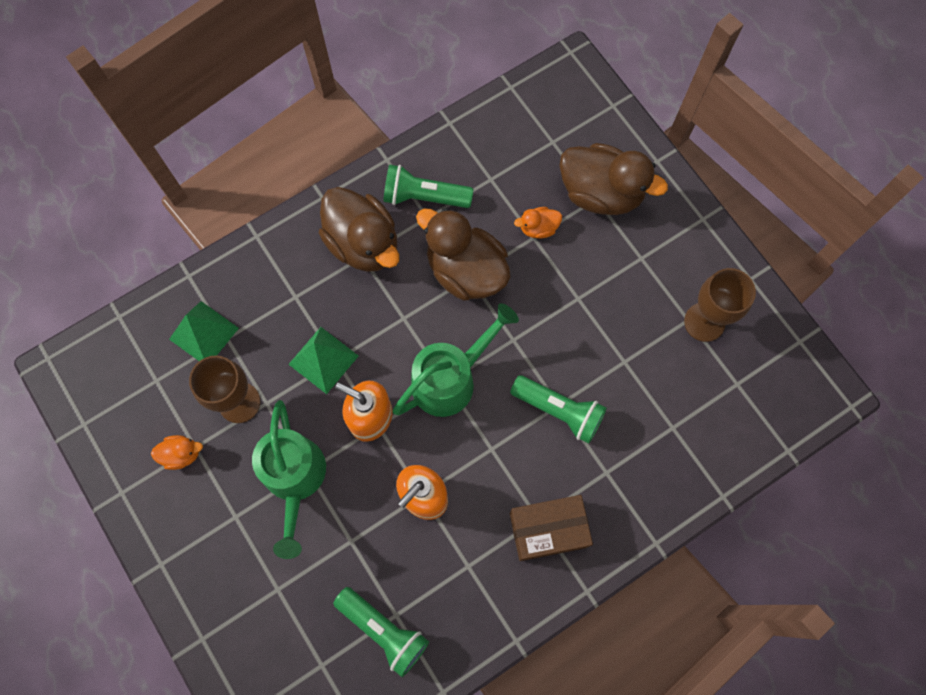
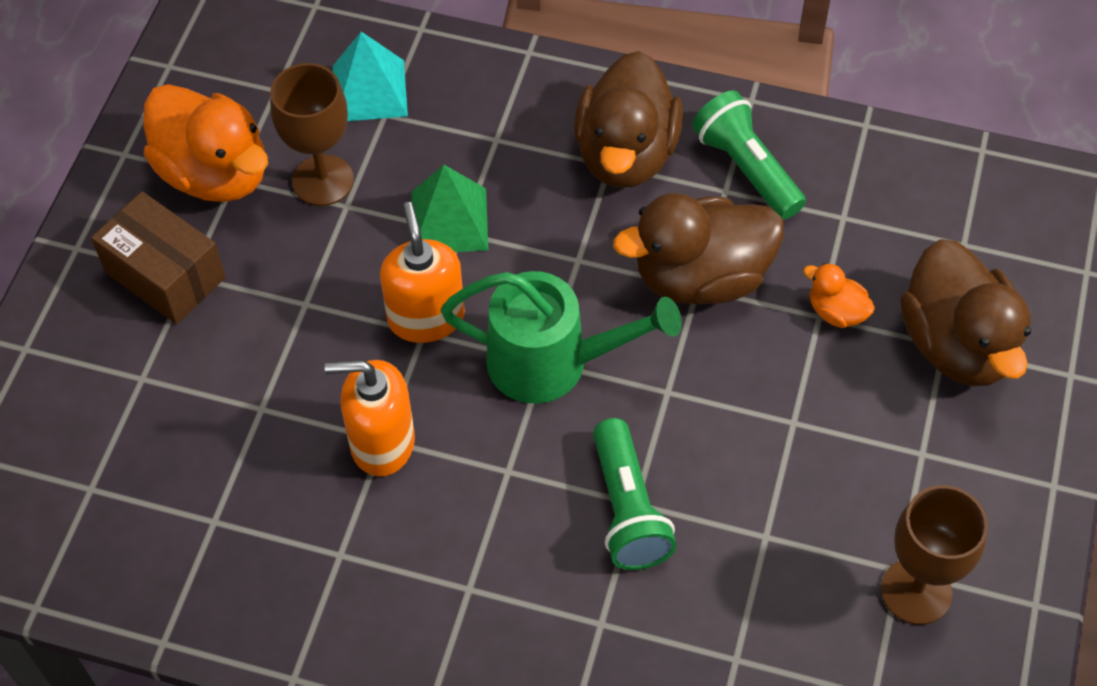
camera: 50 degrees right, 15 degrees down
orange duck [151,435,203,470] -> orange duck [143,84,268,202], size x2.19
green pyramid [169,301,239,361] -> turquoise pyramid [333,32,408,121]
green watering can [252,400,326,559] -> none
green flashlight [333,587,429,677] -> none
brown duck [416,209,511,301] -> brown duck turned 105 degrees counterclockwise [613,193,784,304]
brown box [510,495,593,561] -> brown box moved to [91,192,226,324]

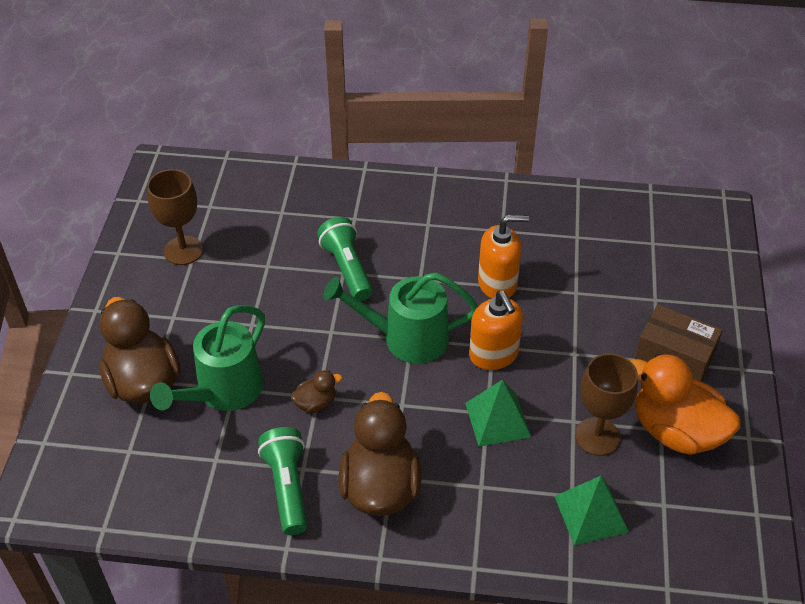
camera: 170 degrees right, 10 degrees down
turquoise pyramid [333,32,408,121] -> green pyramid [554,476,629,546]
brown duck [613,193,784,304] -> brown duck [291,370,342,413], size x0.46
green flashlight [692,90,806,220] -> green flashlight turned 150 degrees counterclockwise [258,427,307,535]
orange duck [803,263,875,328] -> green watering can [150,305,265,411]

